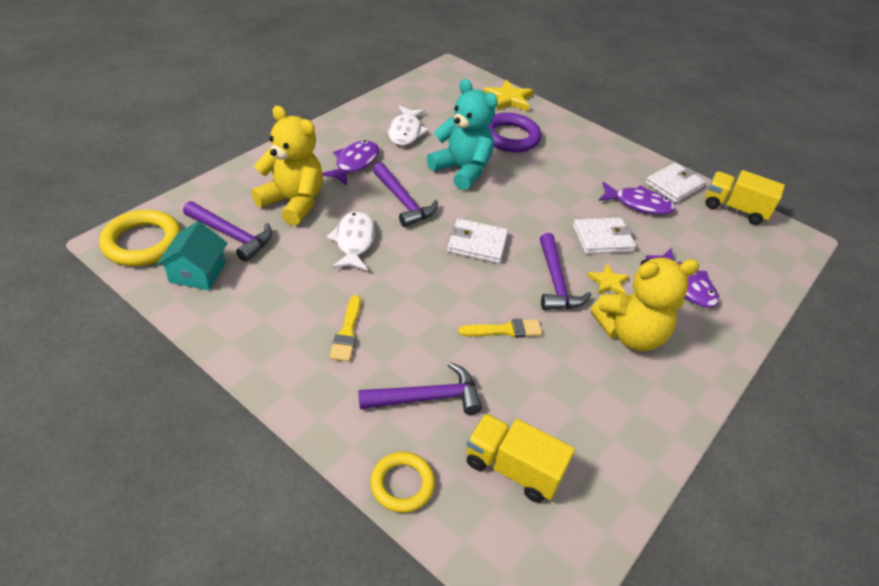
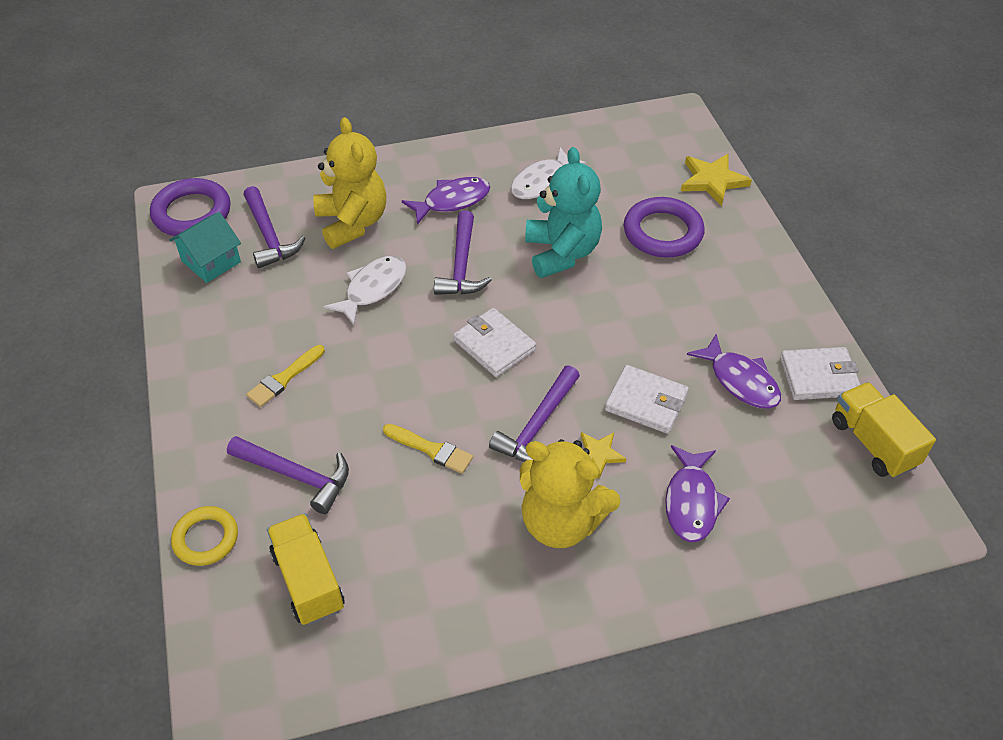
camera: 40 degrees right, 5 degrees up
yellow ring [99,210,182,266] -> purple ring [150,178,231,236]

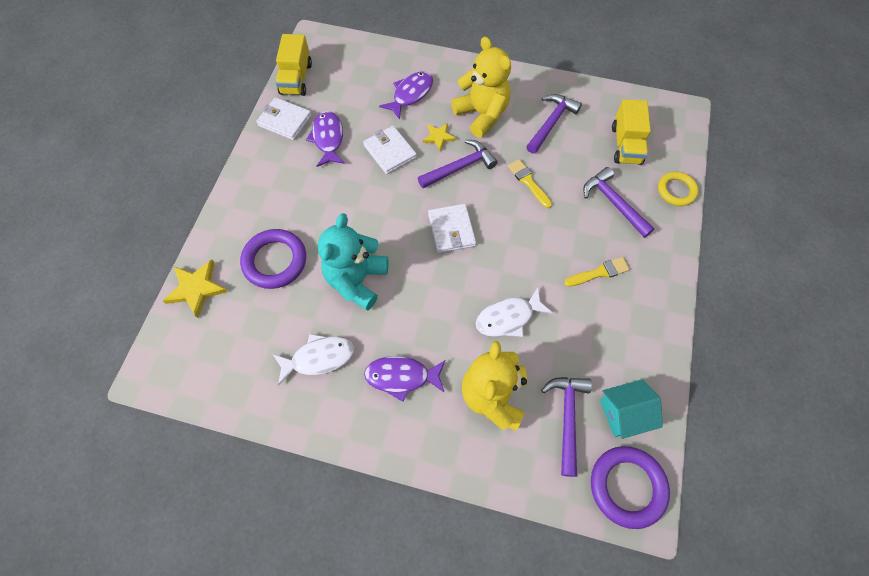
camera: 150 degrees left, 15 degrees up
purple hammer [434,211,492,295] -> purple hammer moved to [526,94,582,154]

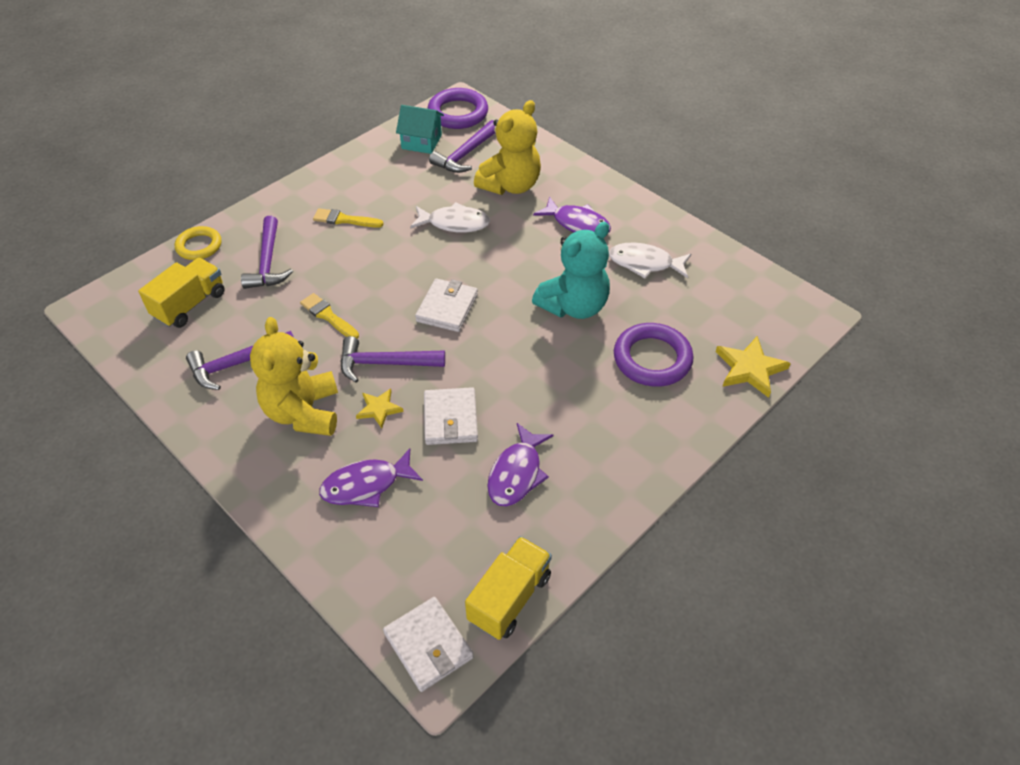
camera: 150 degrees left, 15 degrees down
white wallet [256,97,312,140] -> white wallet moved to [383,597,474,692]
yellow brush [508,159,552,208] -> yellow brush turned 135 degrees clockwise [300,293,359,339]

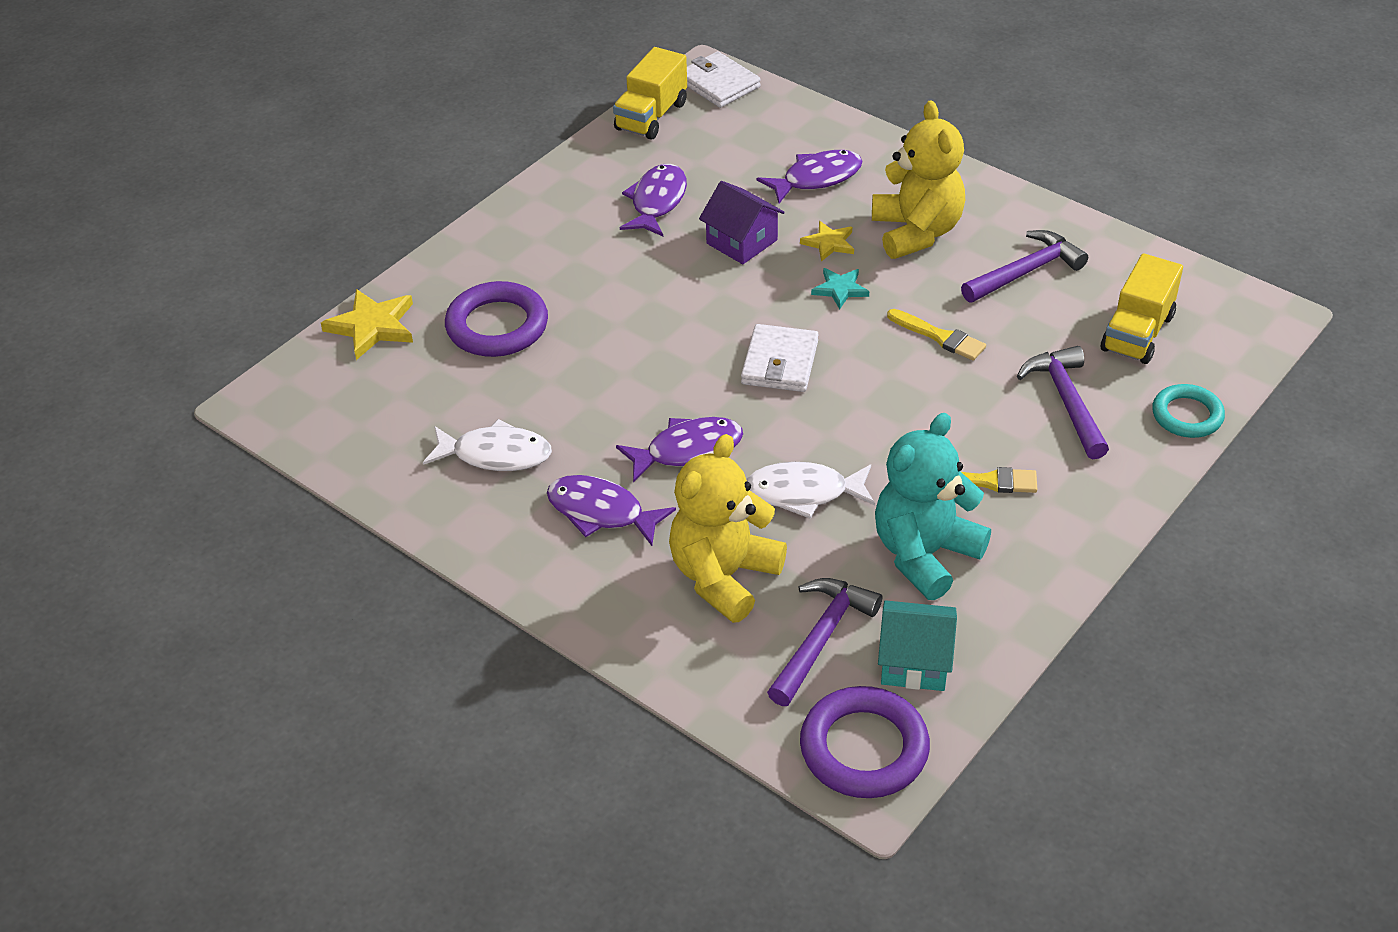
camera: 175 degrees right, 5 degrees down
yellow ring [175,226,221,260] -> turquoise ring [1152,384,1225,438]
purple hammer [340,336,445,383] -> turquoise star [811,268,869,309]
white wallet [424,387,478,445] -> purple house [699,181,785,264]
turquoise teddy bear [532,222,610,319] -> turquoise teddy bear moved to [875,413,991,600]
none -> purple fish [616,417,743,482]

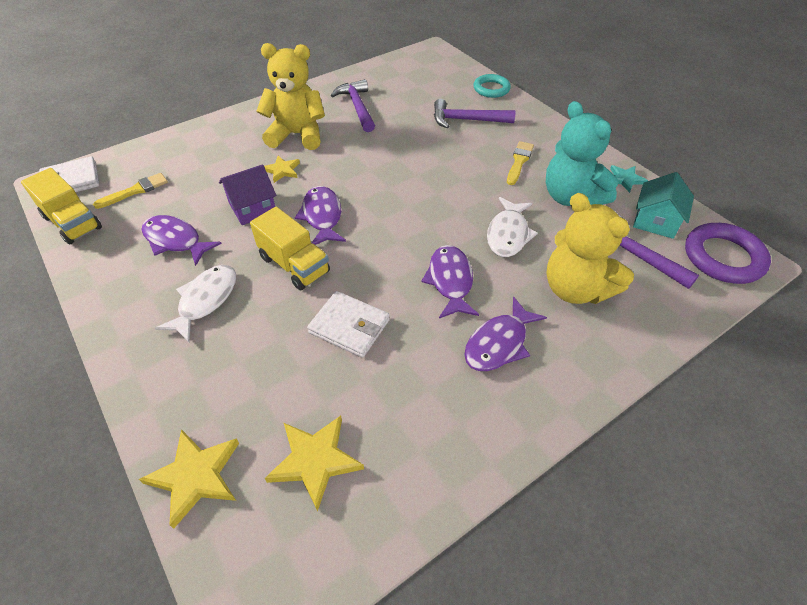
camera: 75 degrees left, 5 degrees up
white fish [423,419,552,471] -> white fish moved to [155,265,236,342]
purple ring [445,281,548,357] -> none
white wallet [741,324,819,392] -> white wallet moved to [307,291,390,358]
purple fish [757,150,862,203] -> purple fish moved to [295,186,346,245]
turquoise star [811,268,869,309] -> turquoise star moved to [610,165,648,193]
yellow brush [887,309,986,361] -> yellow brush moved to [93,173,168,209]
yellow truck [1101,253,1183,364] -> yellow truck moved to [250,207,330,290]
none -> yellow star [265,416,364,511]

